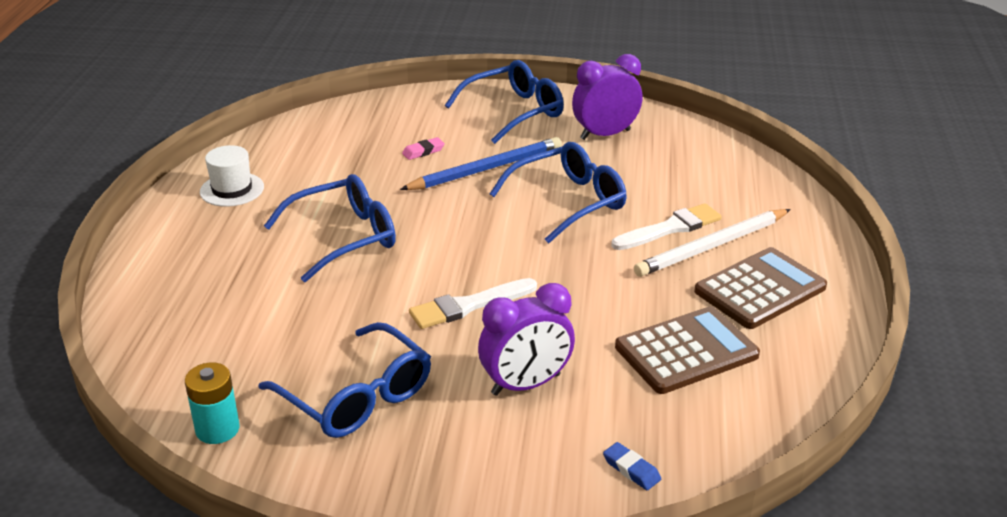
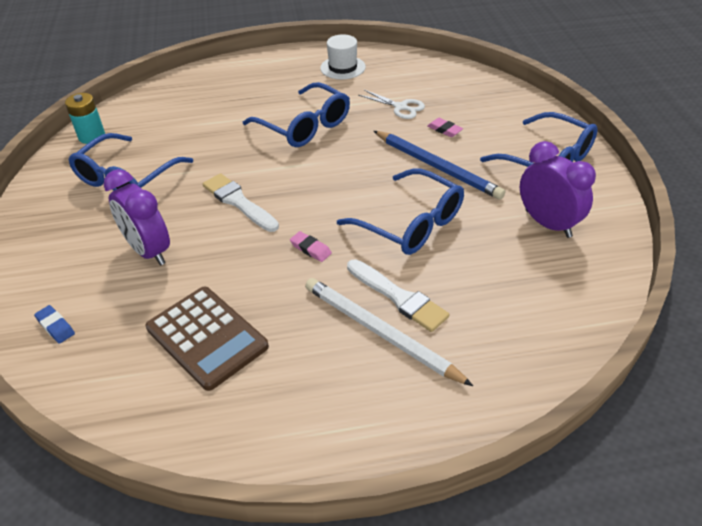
camera: 75 degrees right, 10 degrees up
blue eraser [603,442,661,490] -> blue eraser turned 75 degrees counterclockwise [34,305,75,344]
brown calculator [694,247,827,329] -> none
none -> pink eraser [290,231,332,262]
none -> white scissors [358,90,425,119]

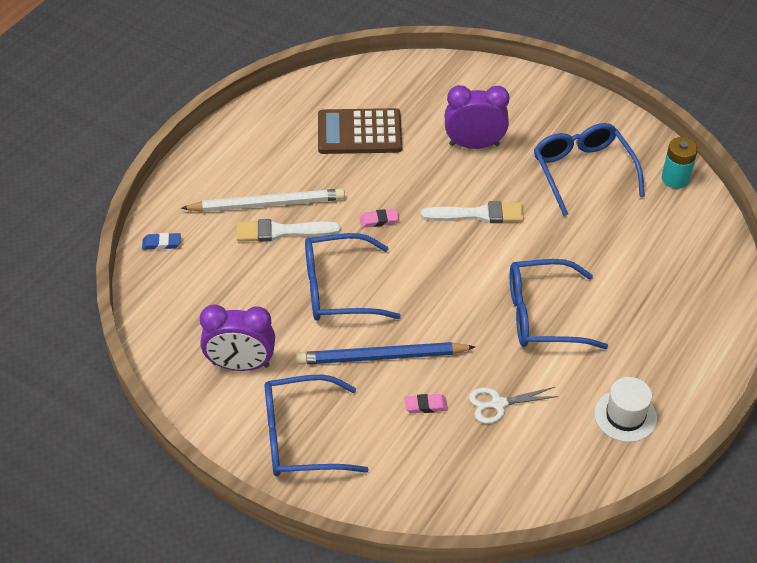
camera: 130 degrees right, 5 degrees up
blue eraser [34,305,75,344] -> blue eraser moved to [142,233,181,250]

